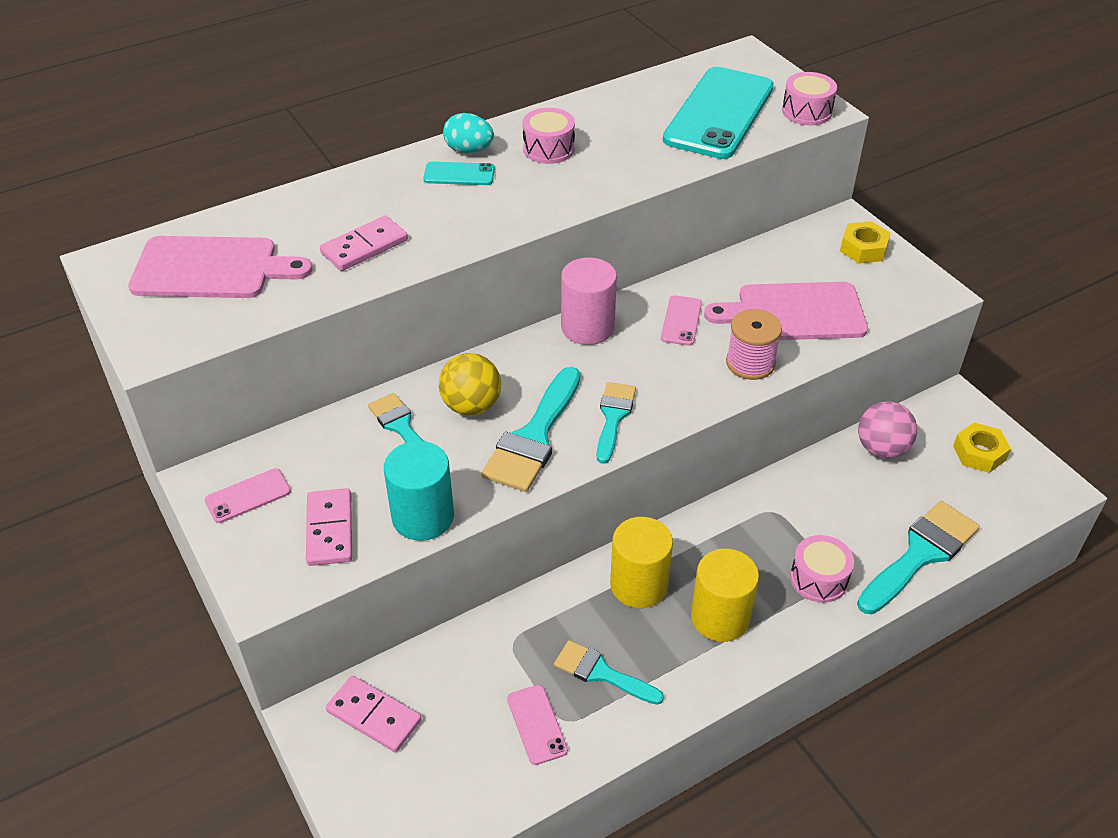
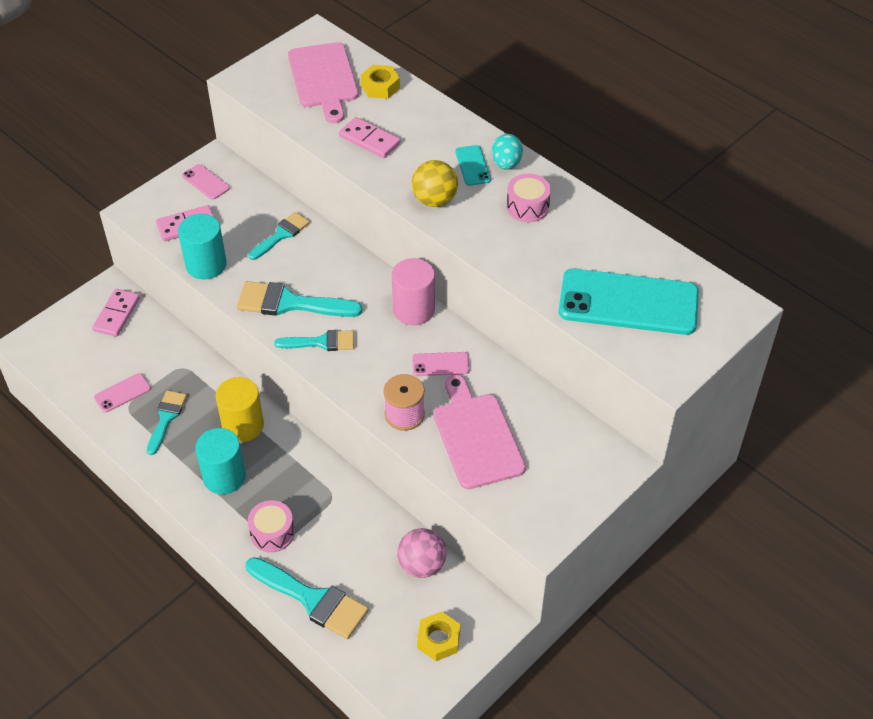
camera: 75 degrees right, 5 degrees up
yellow ball [439,353,501,416] -> yellow ball moved to [412,160,458,207]
yellow cylinder [691,549,759,642] -> turquoise cylinder [195,428,246,494]
pink drum [782,72,837,125] -> none
yellow nut [840,221,891,264] -> yellow nut moved to [361,65,400,99]

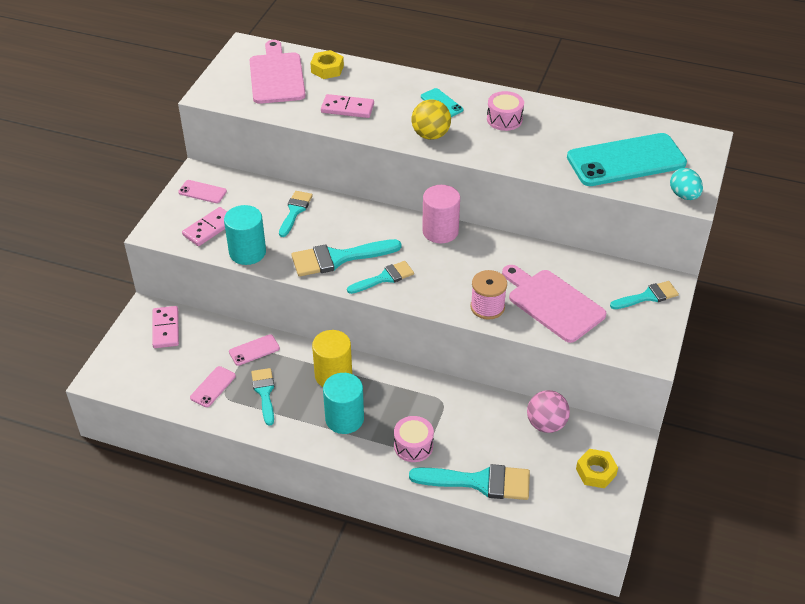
camera: 25 degrees left, 5 degrees down
pink cutting board [288,42,359,123] -> pink cutting board turned 150 degrees counterclockwise [250,40,306,104]
pink phone [412,352,470,376] -> pink phone moved to [229,334,280,366]
turquoise egg [492,134,523,170] -> turquoise egg moved to [670,168,703,200]
none -> turquoise brush [610,281,679,309]

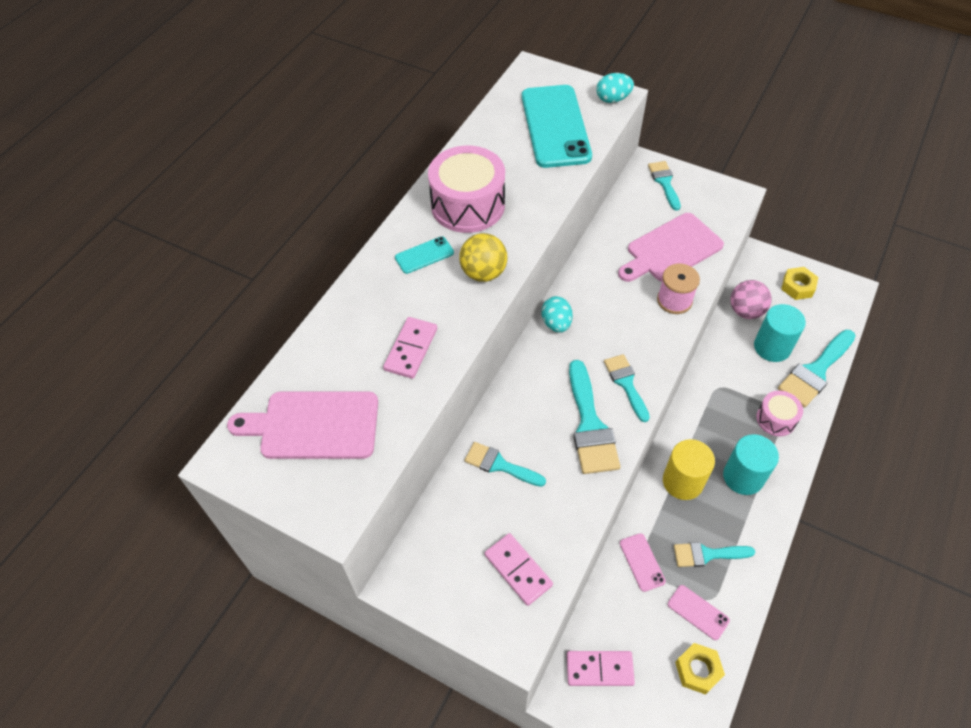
camera: 80 degrees left, 10 degrees up
pink phone [178,180,227,203] -> none
turquoise cylinder [224,205,266,265] -> turquoise cylinder moved to [754,304,806,362]
yellow nut [310,50,344,79] -> yellow nut moved to [675,643,725,695]
turquoise brush [409,464,530,500] -> turquoise brush turned 150 degrees counterclockwise [778,330,855,408]
pink cylinder [422,185,460,243] -> turquoise egg [542,296,573,333]
pink drum [487,91,524,131] -> pink drum [428,146,505,233], size x1.81

